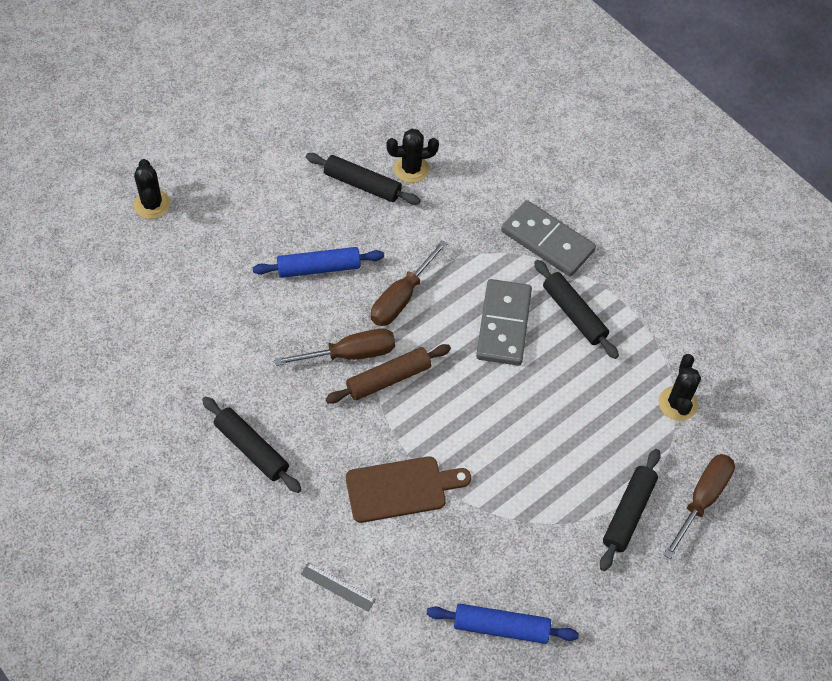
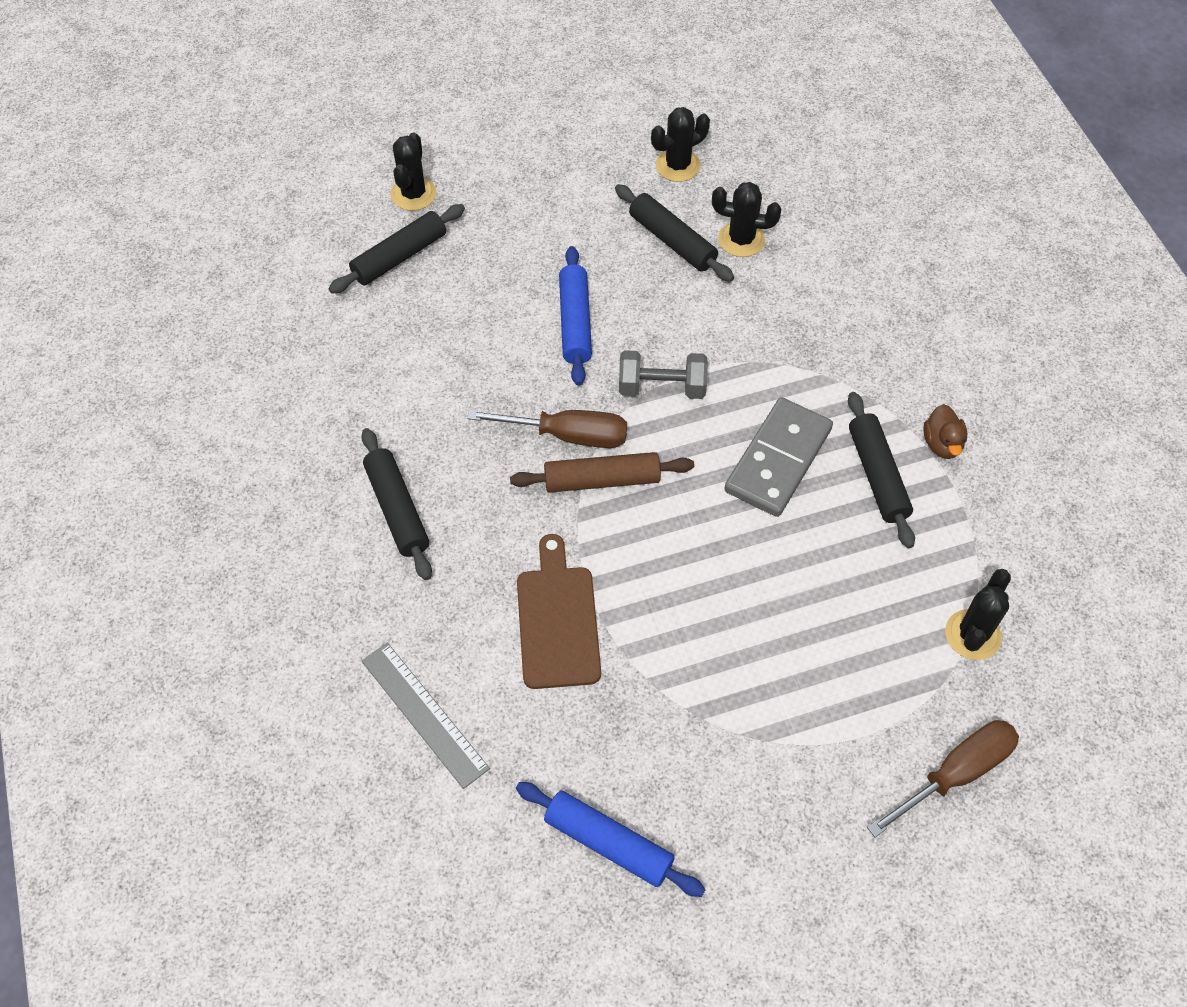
camera: 25 degrees right, 0 degrees up
blue rolling pin [253,247,384,278] -> blue rolling pin turned 75 degrees clockwise [559,246,592,386]
grey ruler [301,563,376,612] -> grey ruler [362,643,490,789], size x1.64
brown cutting board [346,456,471,523] -> brown cutting board turned 105 degrees counterclockwise [517,534,601,689]
brown screwdriver [371,240,447,326] -> grey dumbbell [619,350,708,399]
grey domino [501,200,596,277] -> none
black rolling pin [600,449,661,571] -> black rolling pin moved to [328,204,465,294]
none -> black cactus [651,107,710,182]
none -> brown duck [923,404,967,459]

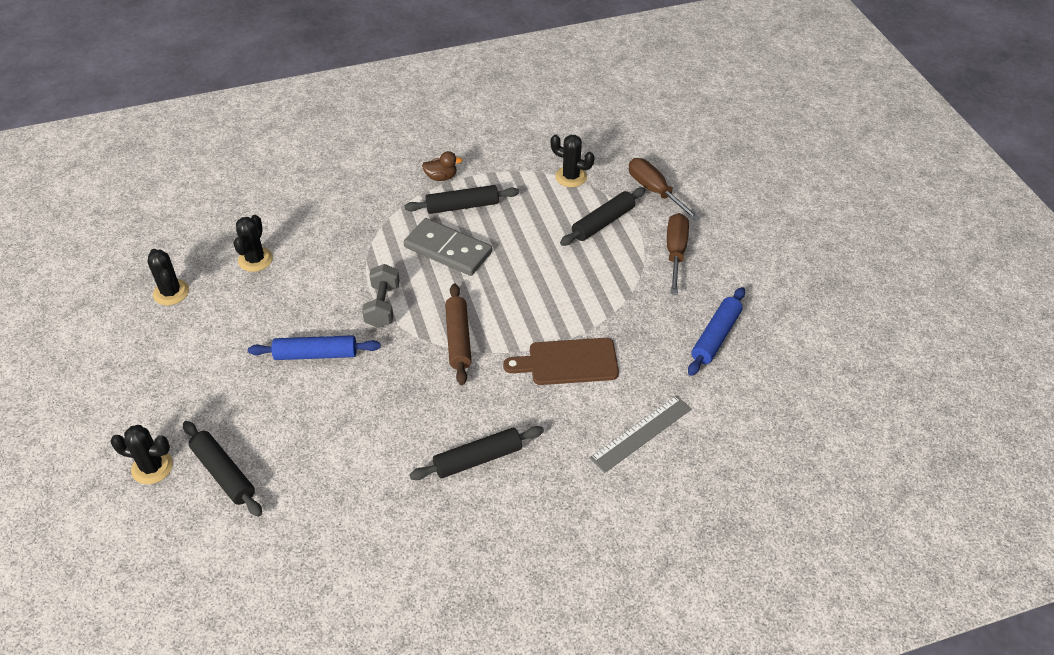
camera: 90 degrees left, 10 degrees down
brown screwdriver [467,410,627,448] -> brown screwdriver moved to [667,213,689,295]
black rolling pin [615,184,734,282] -> black rolling pin moved to [560,187,646,246]

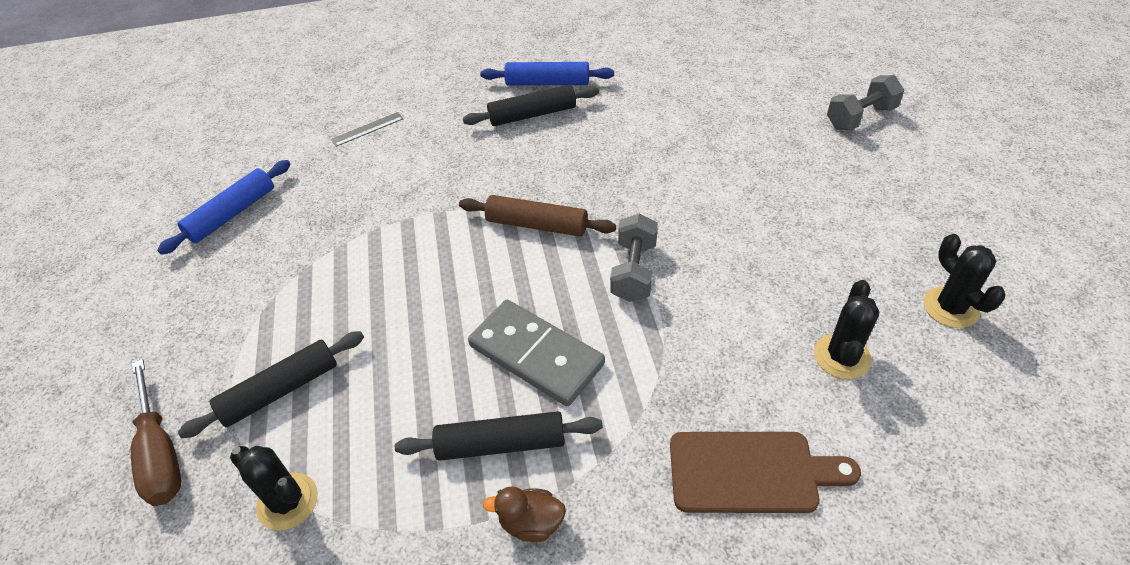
camera: 170 degrees left, 0 degrees up
black cactus [110,425,173,484] -> grey dumbbell [827,75,904,130]
black rolling pin [183,421,262,517] -> none
blue rolling pin [248,335,381,360] -> blue rolling pin moved to [480,62,614,86]
brown rolling pin [445,283,472,385] -> brown rolling pin turned 75 degrees counterclockwise [459,195,616,237]
brown cutting board [503,338,619,385] -> brown cutting board moved to [670,432,861,513]
grey ruler [590,395,692,473] -> grey ruler [331,112,403,147], size x0.61
brown screwdriver [667,213,689,295] -> none

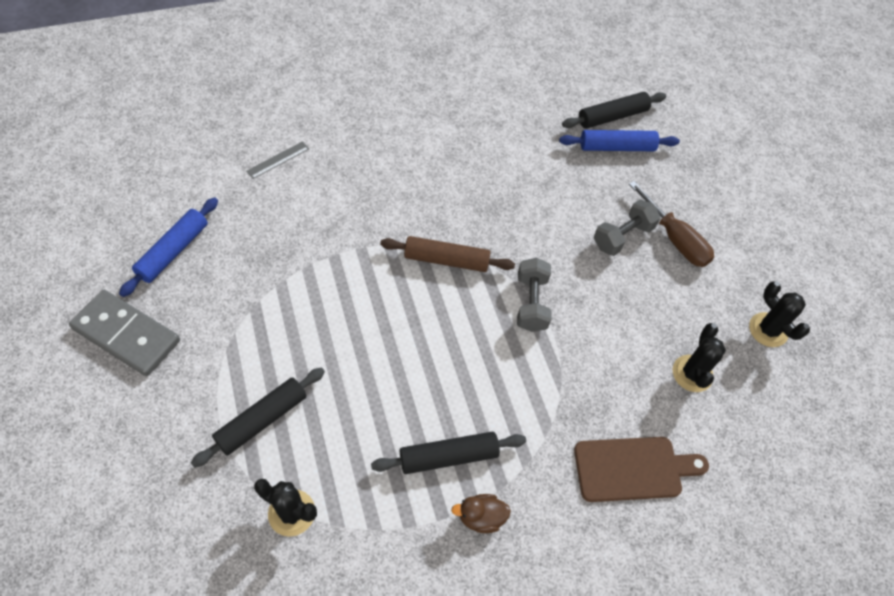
camera: 15 degrees left, 10 degrees up
brown screwdriver [131,359,181,506] -> brown screwdriver moved to [629,181,714,267]
black rolling pin [463,85,599,126] -> black rolling pin moved to [562,92,666,129]
grey domino [468,300,605,406] -> grey domino moved to [69,290,180,376]
blue rolling pin [480,62,614,86] -> blue rolling pin moved to [559,130,680,151]
grey dumbbell [827,75,904,130] -> grey dumbbell moved to [594,199,660,256]

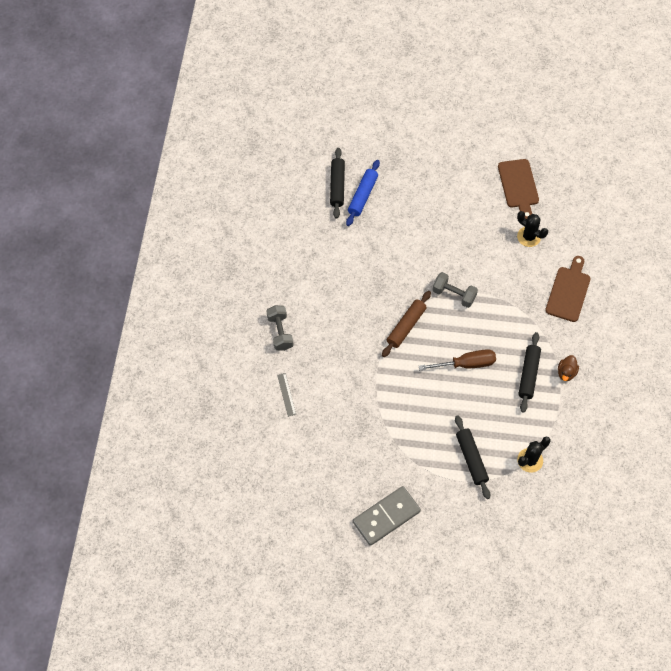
camera: 60 degrees left, 5 degrees up
blue rolling pin [119,197,218,297] -> none
grey dumbbell [594,199,660,256] -> grey dumbbell moved to [266,305,294,351]
brown screwdriver [629,181,714,267] -> brown screwdriver moved to [419,349,496,371]
black cactus [749,281,810,347] -> brown cutting board [498,159,539,219]

